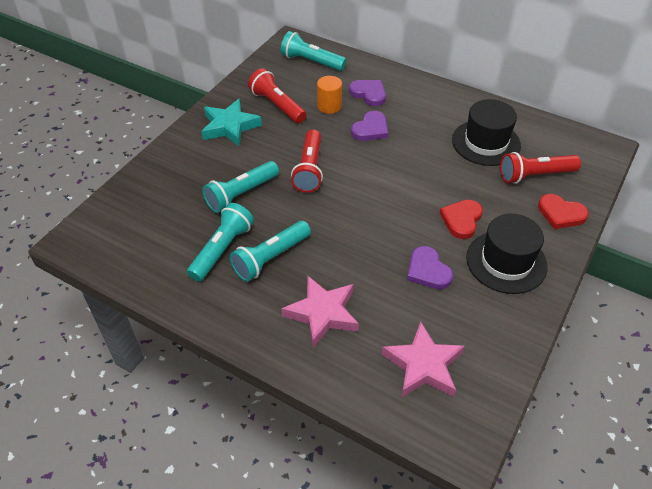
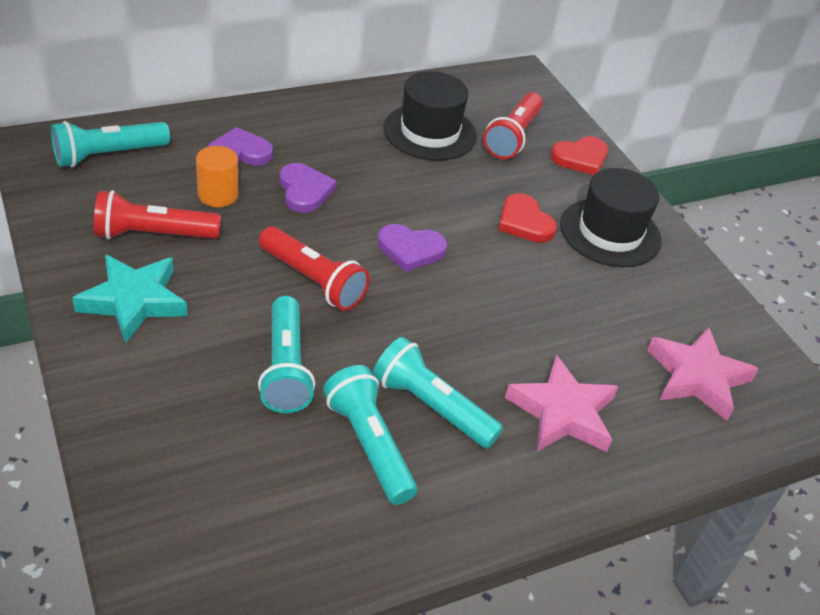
camera: 60 degrees left, 5 degrees down
turquoise flashlight [230,221,311,282] -> turquoise flashlight turned 135 degrees clockwise [373,337,503,448]
purple heart [407,246,453,289] -> purple heart moved to [377,224,447,272]

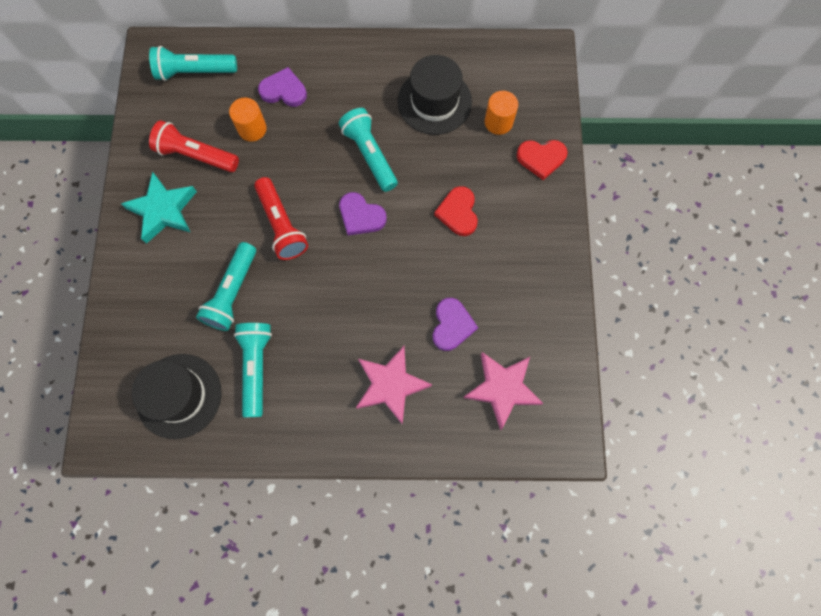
camera: 30 degrees right, 30 degrees up
purple heart [279,163,336,213] -> purple heart moved to [433,298,478,351]
turquoise flashlight [373,337,503,448] -> turquoise flashlight moved to [339,108,398,192]
red flashlight [483,92,543,159] -> orange cylinder [485,91,518,135]
black hat [560,168,662,267] -> black hat moved to [132,354,222,439]

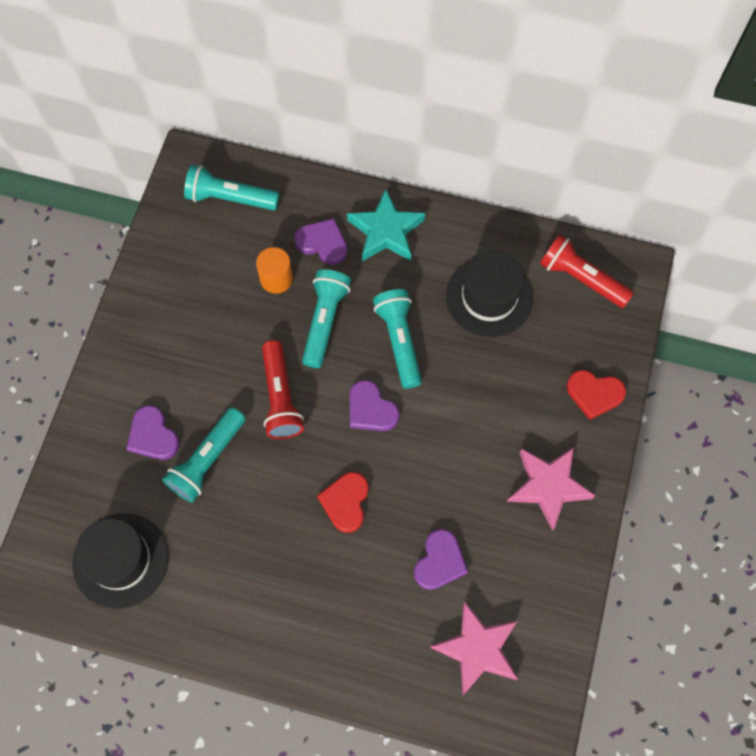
camera: 15 degrees right, 5 degrees down
turquoise star [121,172,197,244] -> turquoise star moved to [347,189,425,261]
red flashlight [149,120,239,172] -> red flashlight moved to [540,234,634,308]
turquoise flashlight [234,323,272,417] -> turquoise flashlight moved to [302,269,351,368]
pink star [356,346,432,425] -> pink star moved to [507,447,595,531]
red heart [434,186,478,236] -> red heart moved to [317,472,369,533]
orange cylinder [485,91,518,135] -> none
none -> purple heart [127,405,180,460]

